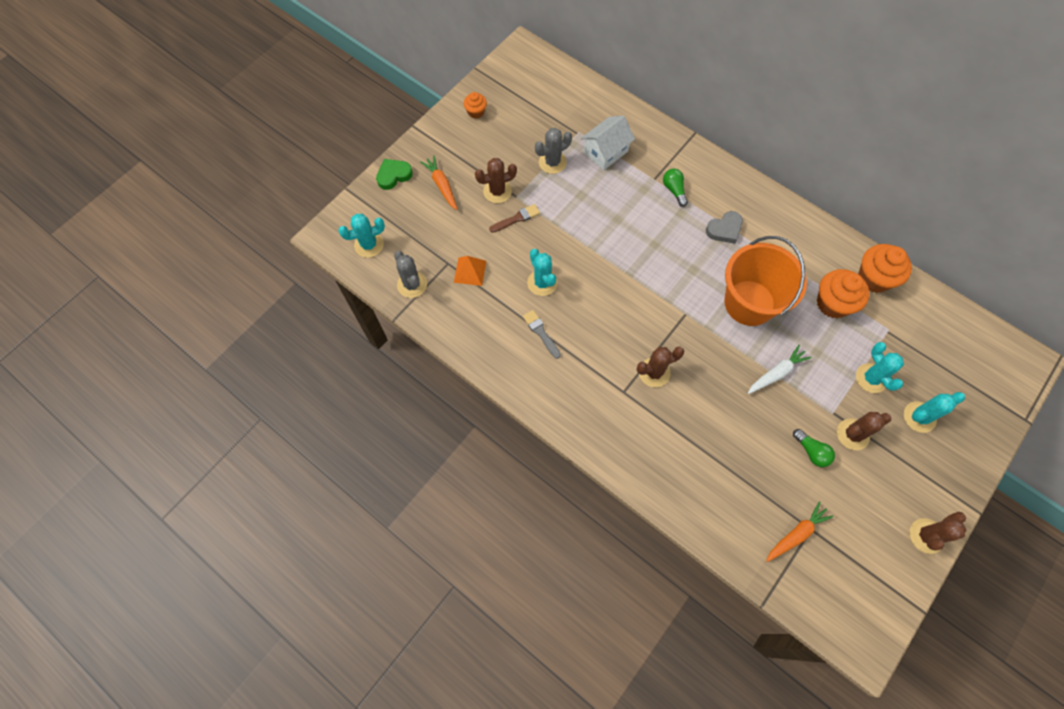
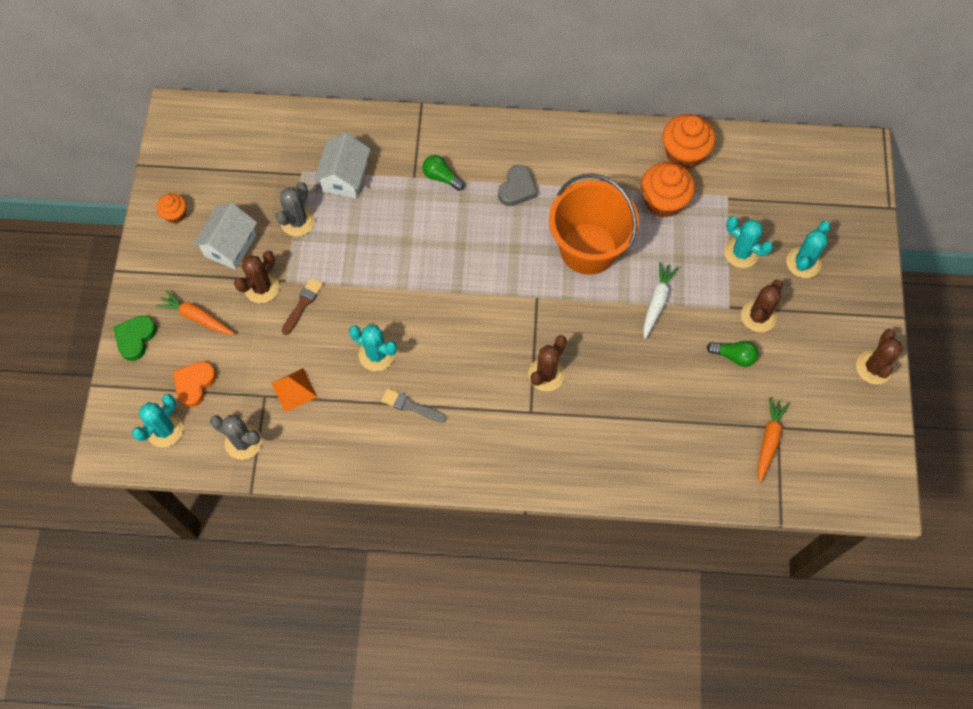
camera: 35 degrees left, 0 degrees up
none -> orange heart [173,361,216,407]
none -> white house [193,203,257,270]

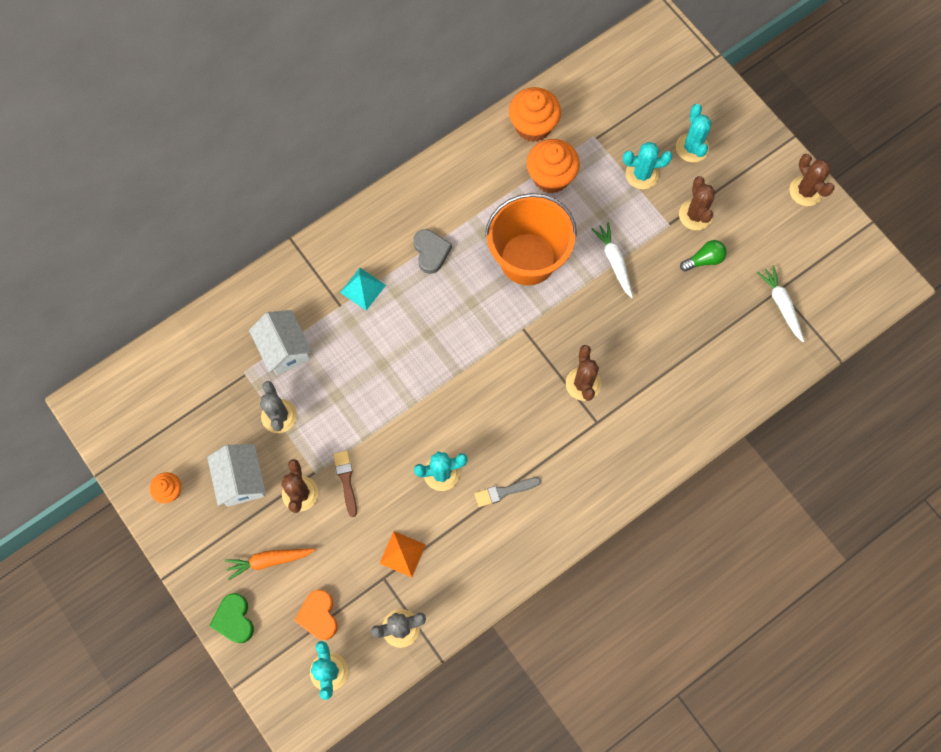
camera: 40 degrees left, 5 degrees up
green light bulb [423,155,465,191] -> turquoise pyramid [340,268,386,310]
orange carrot [758,397,789,483] -> white carrot [757,265,804,342]

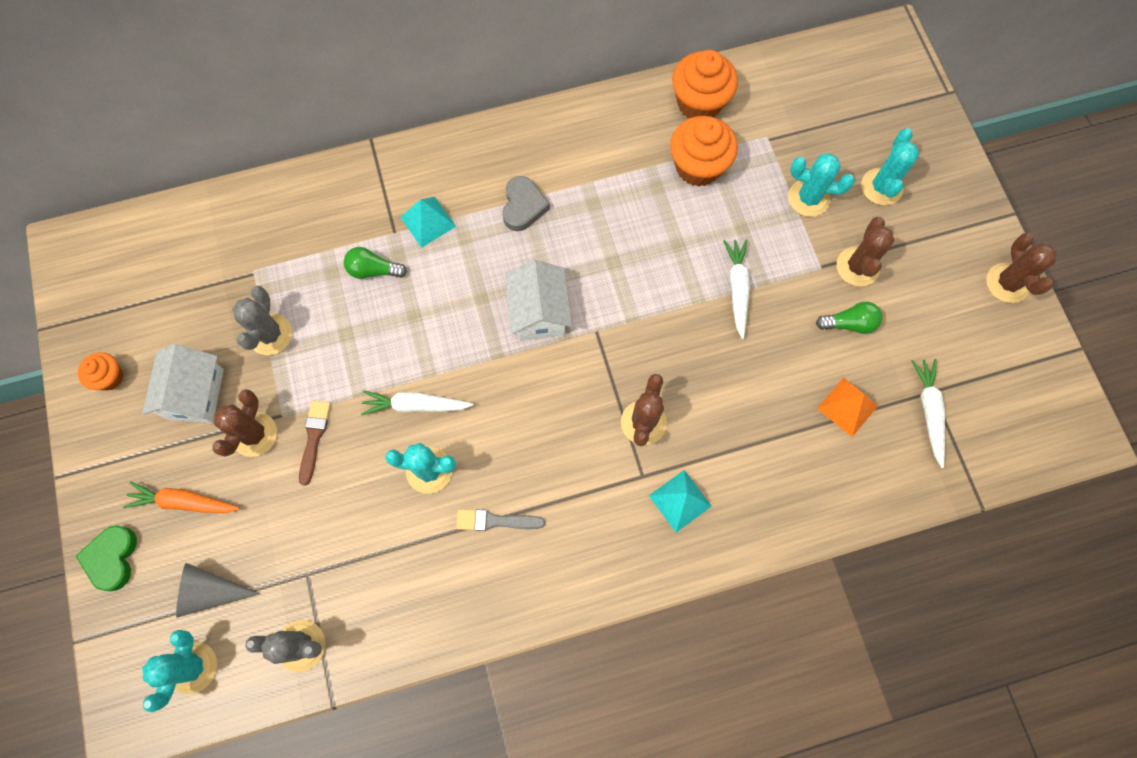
camera: 20 degrees right, 0 degrees up
white house [249,310,312,375] -> white house moved to [505,259,572,341]
orange heart [294,590,338,640] -> grey cone [176,563,260,618]
orange pyramid [379,531,426,577] -> orange pyramid moved to [817,378,878,437]
orange bucket [485,193,577,286] -> none
none -> green light bulb [344,247,407,279]
none -> white carrot [361,390,473,415]
none -> turquoise pyramid [649,470,712,532]

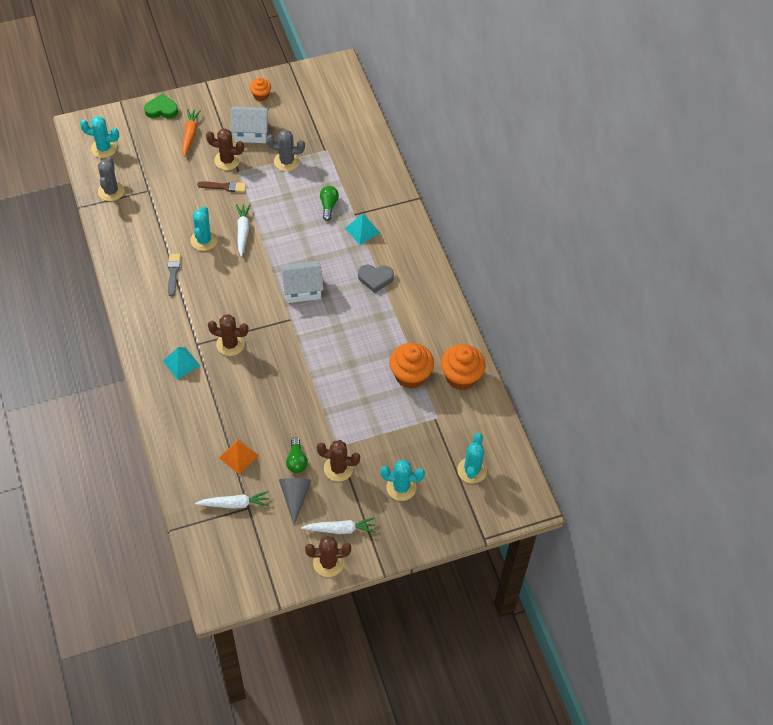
camera: 85 degrees right, 15 degrees down
grey cone [176,563,260,618] -> grey cone moved to [279,478,311,525]
white carrot [723,239,750,339] -> white carrot moved to [301,517,376,534]
turquoise cactus [788,153,855,217] -> turquoise cactus moved to [457,433,487,484]

